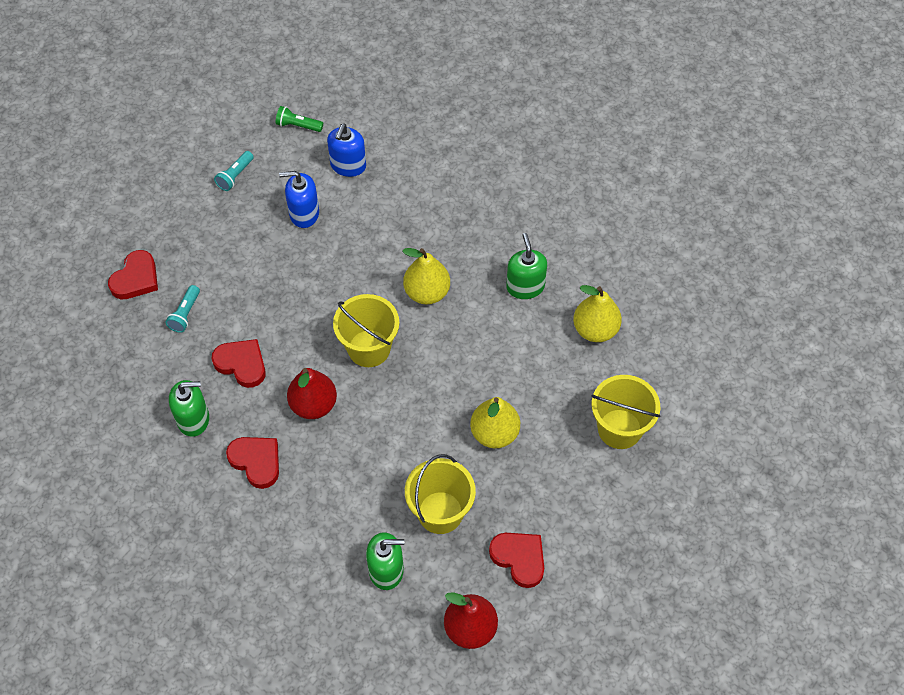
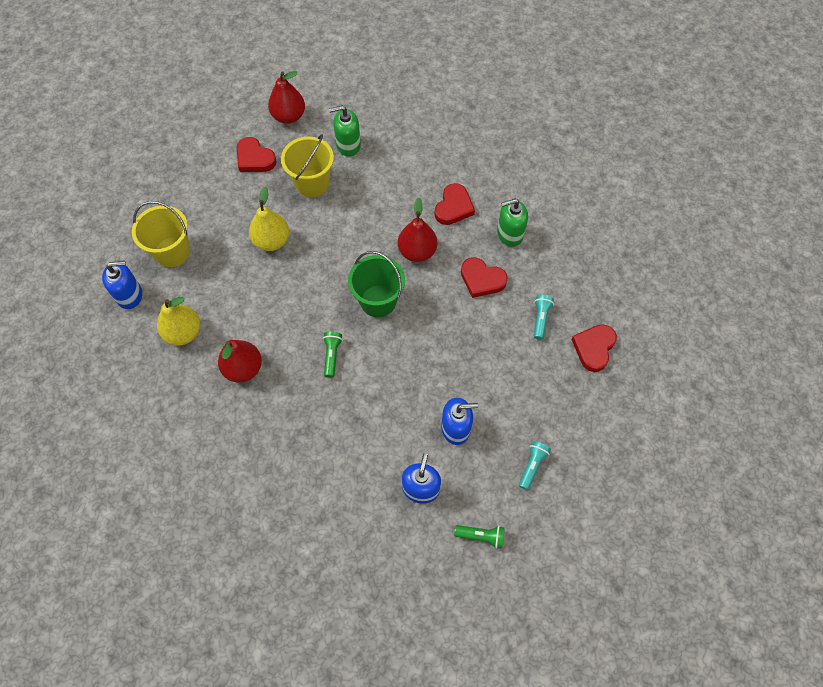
camera: 175 degrees right, 5 degrees up
red heart [226,437,279,489] -> red heart turned 105 degrees counterclockwise [434,183,475,225]
yellow bucket [333,294,399,367] -> green bucket [348,251,405,317]
yellow pear [403,248,450,304] -> green flashlight [323,331,343,378]
green soap dispenser [506,233,547,299] -> red pear [218,340,262,383]
none -> blue soap dispenser [102,261,142,309]

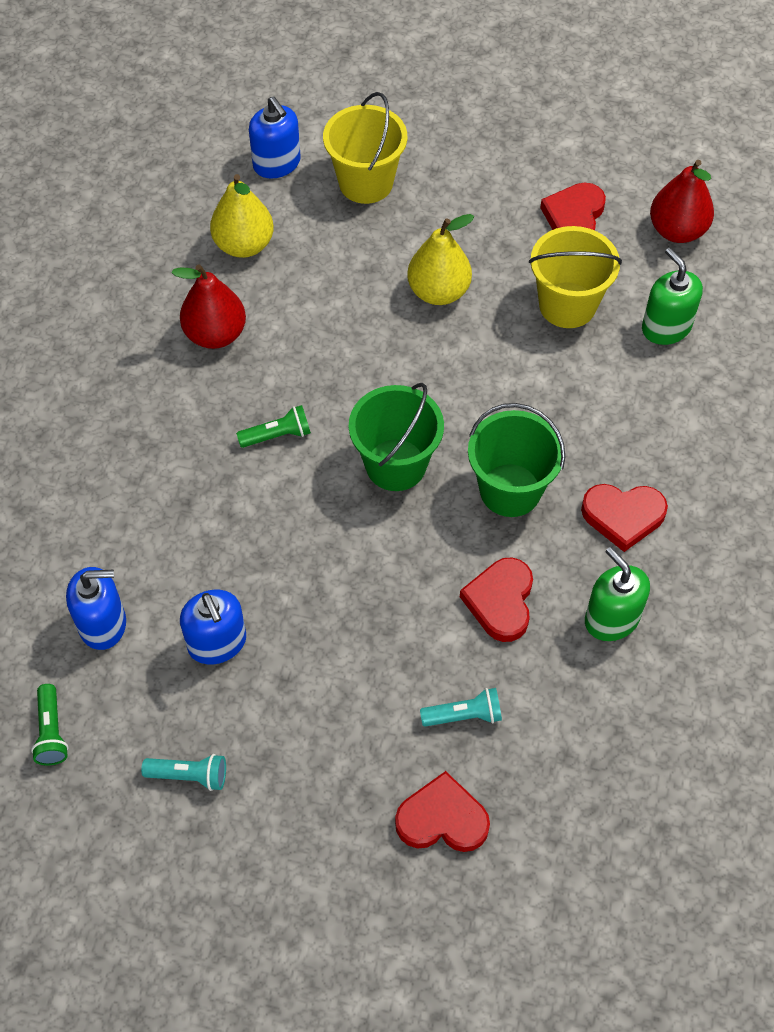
camera: 70 degrees right, 5 degrees down
red pear [398,198,437,262] -> green bucket [468,403,565,517]

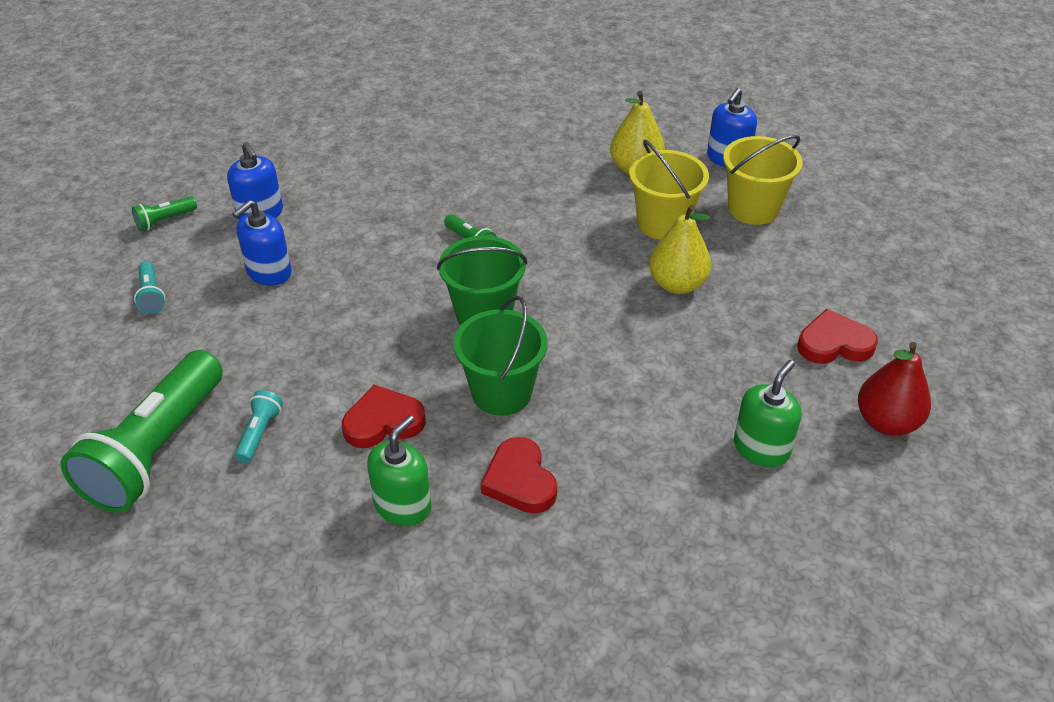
camera: 65 degrees right, 15 degrees down
red pear [171,264,246,349] -> none
red heart [395,771,490,852] -> green flashlight [60,350,223,513]
turquoise flashlight [420,688,502,727] -> turquoise flashlight turned 135 degrees counterclockwise [235,390,283,463]
yellow bucket [529,226,622,328] -> yellow bucket moved to [629,140,709,240]

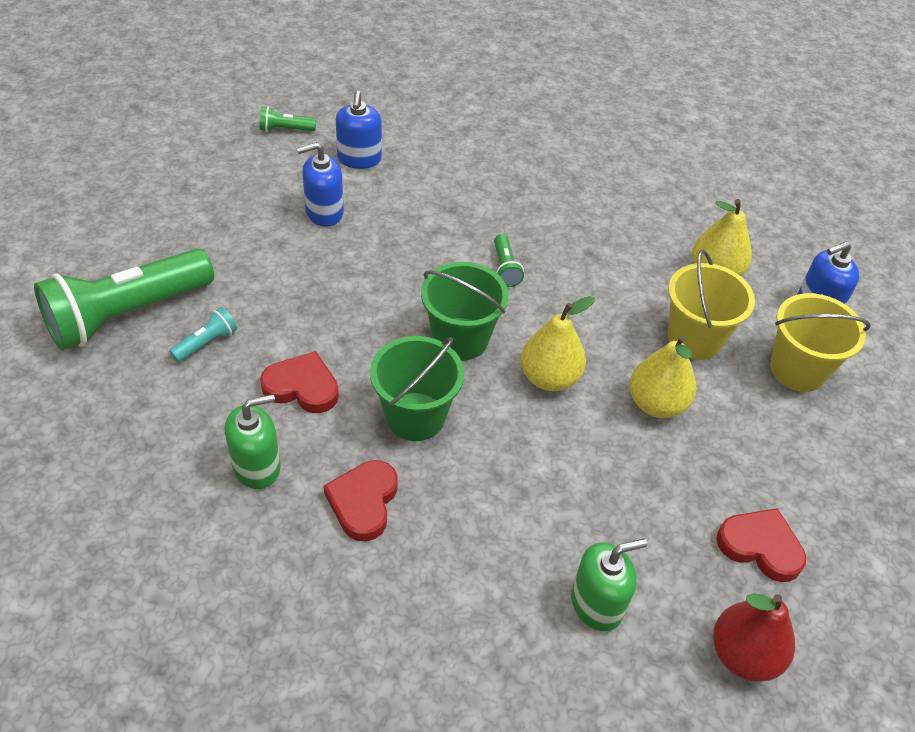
camera: 30 degrees right, 5 degrees up
turquoise flashlight [134,262,165,314] -> none
none -> yellow pear [521,296,595,391]

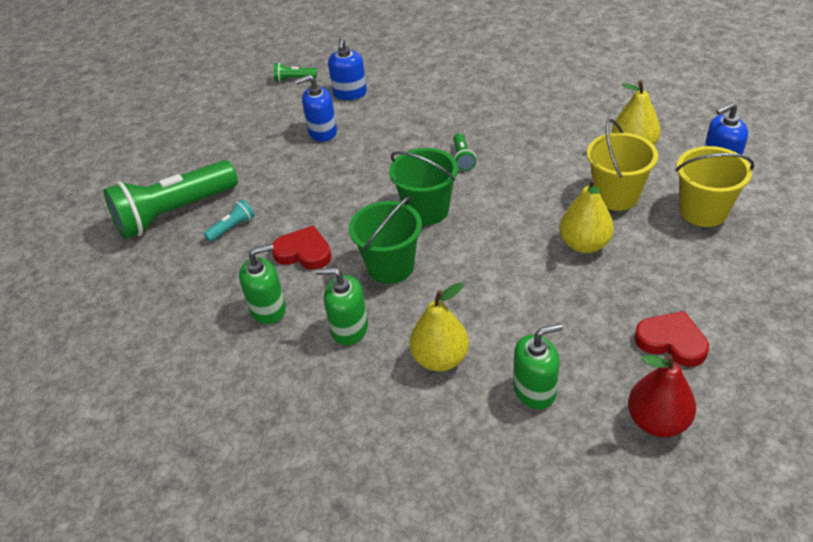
camera: 10 degrees right, 5 degrees down
red heart [324,460,398,541] -> green soap dispenser [315,268,368,345]
yellow pear [521,296,595,391] -> yellow pear moved to [410,282,469,371]

